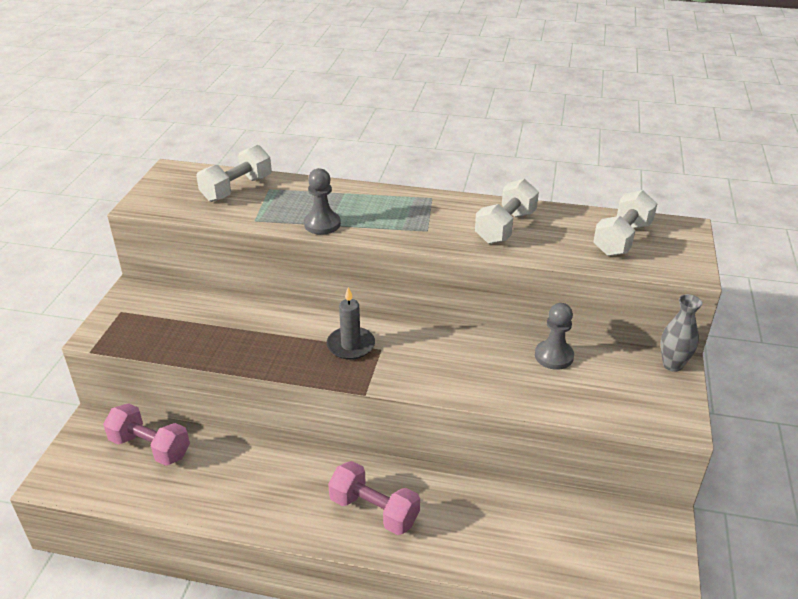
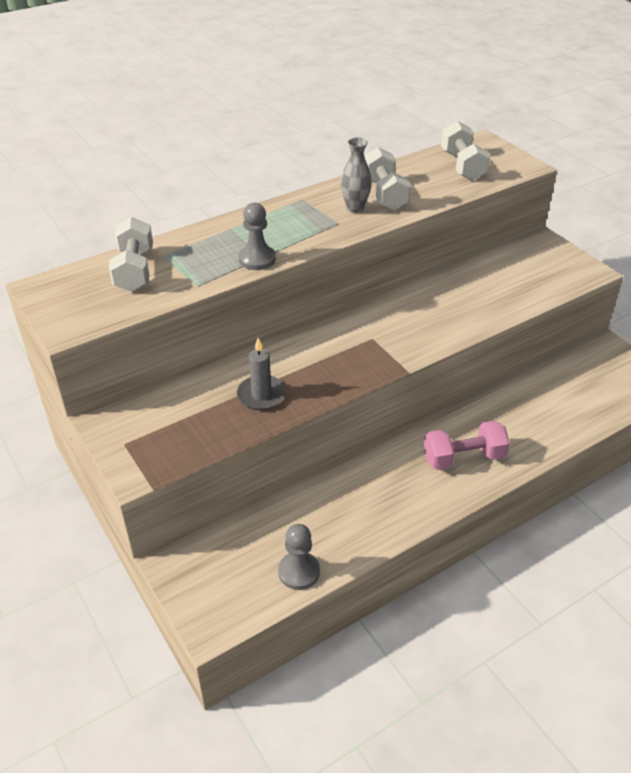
camera: 45 degrees left, 5 degrees up
pink dumbbell [103,403,190,466] -> none
grey candle [327,287,375,360] -> grey candle moved to [237,338,286,410]
grey pawn [535,303,574,370] -> grey pawn moved to [278,524,320,590]
grey vase [661,294,703,372] -> grey vase moved to [341,137,372,213]

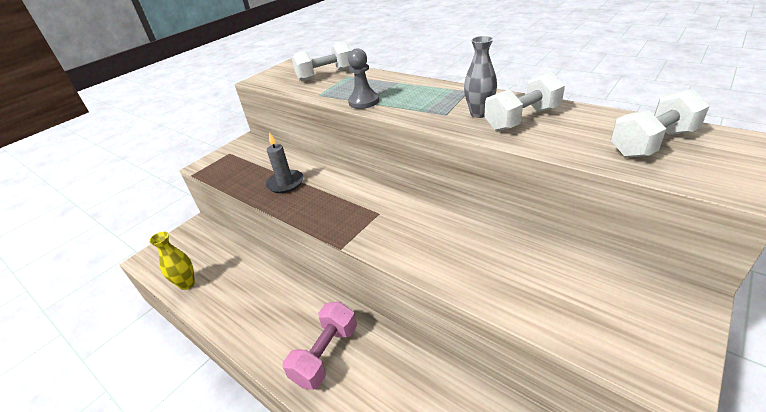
camera: 75 degrees right, 5 degrees down
grey pawn [278,524,320,590] -> yellow vase [149,232,195,290]
pink dumbbell [424,420,510,470] -> pink dumbbell turned 60 degrees clockwise [283,302,357,390]

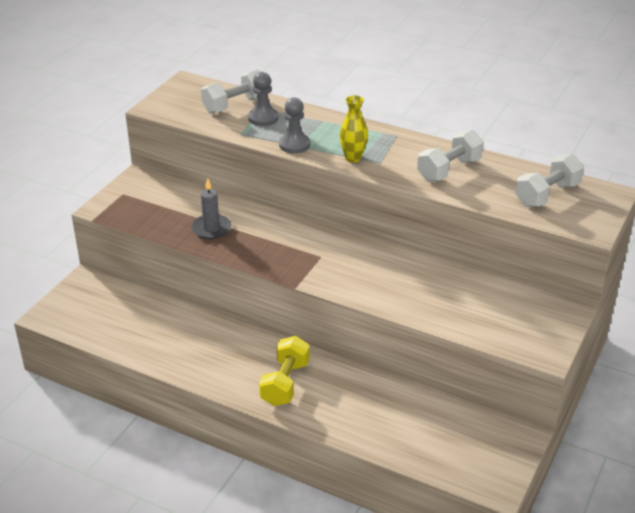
camera: 15 degrees left, 0 degrees up
yellow vase [149,232,195,290] -> yellow vase moved to [340,95,368,162]
pink dumbbell [283,302,357,390] -> yellow dumbbell [259,336,310,406]
grey vase [464,36,497,118] -> none
none -> grey pawn [248,72,278,126]

